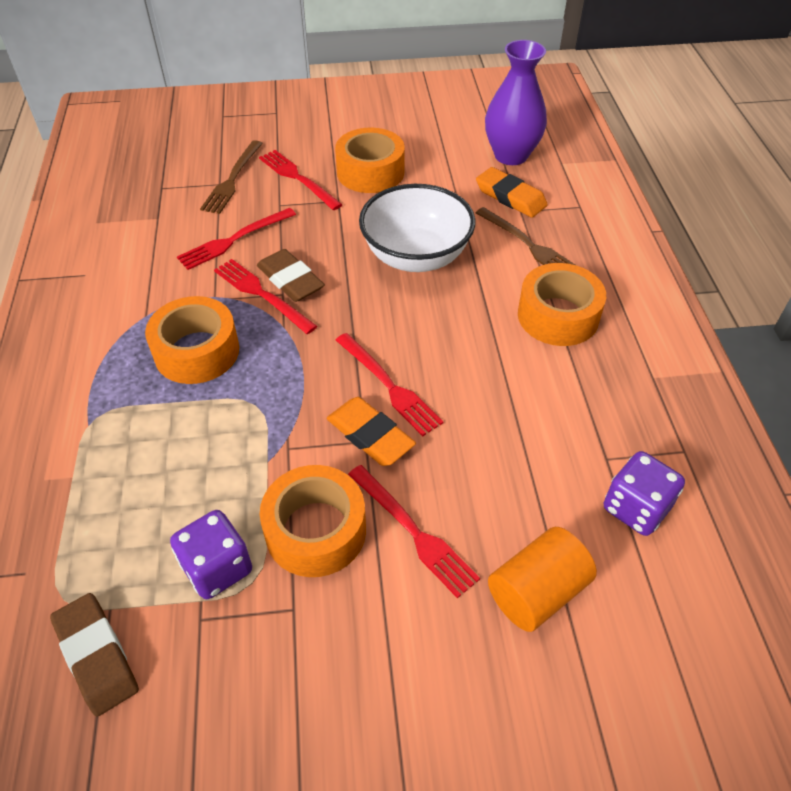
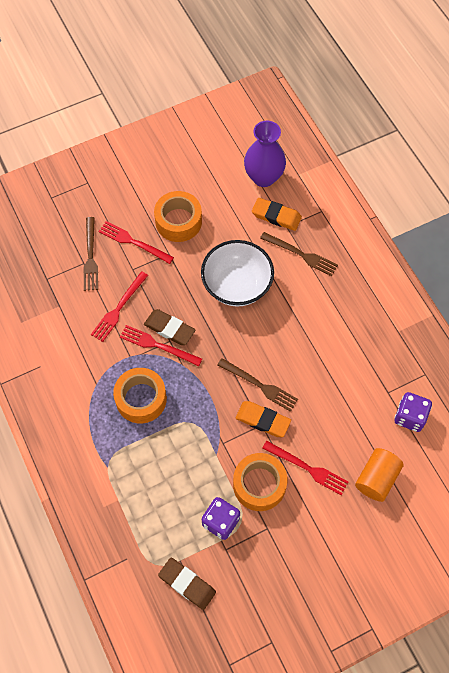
camera: 20 degrees left, 15 degrees up
red fork [336,333,444,436] -> brown fork [217,358,298,412]
orange tape [518,263,606,346] -> none

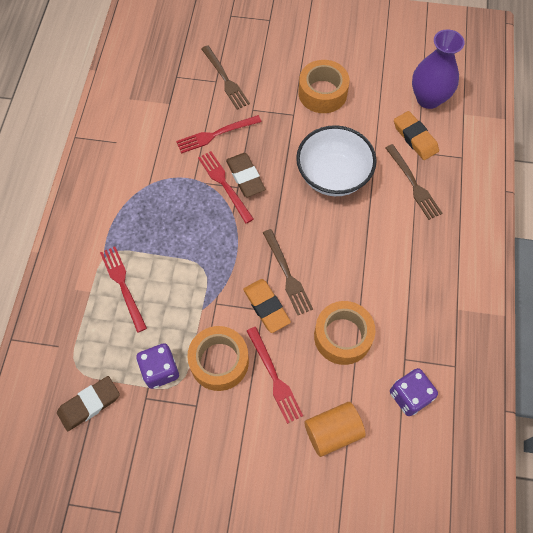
camera: 35 degrees right, 0 degrees up
brown fork [84,217,98,291] -> brown fork turned 60 degrees counterclockwise [201,45,250,110]
red fork [99,221,174,264] -> red fork moved to [100,246,147,333]
orange tape [113,368,167,423] -> orange tape moved to [314,301,375,365]
brown eraser [158,558,216,610] -> brown eraser turned 75 degrees clockwise [57,376,120,431]

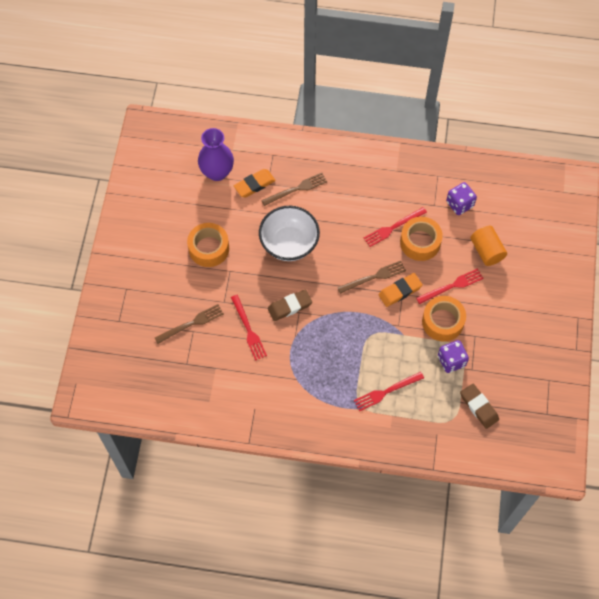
camera: 90 degrees left, 0 degrees up
red fork [198,151,254,224] -> red fork moved to [364,207,427,247]

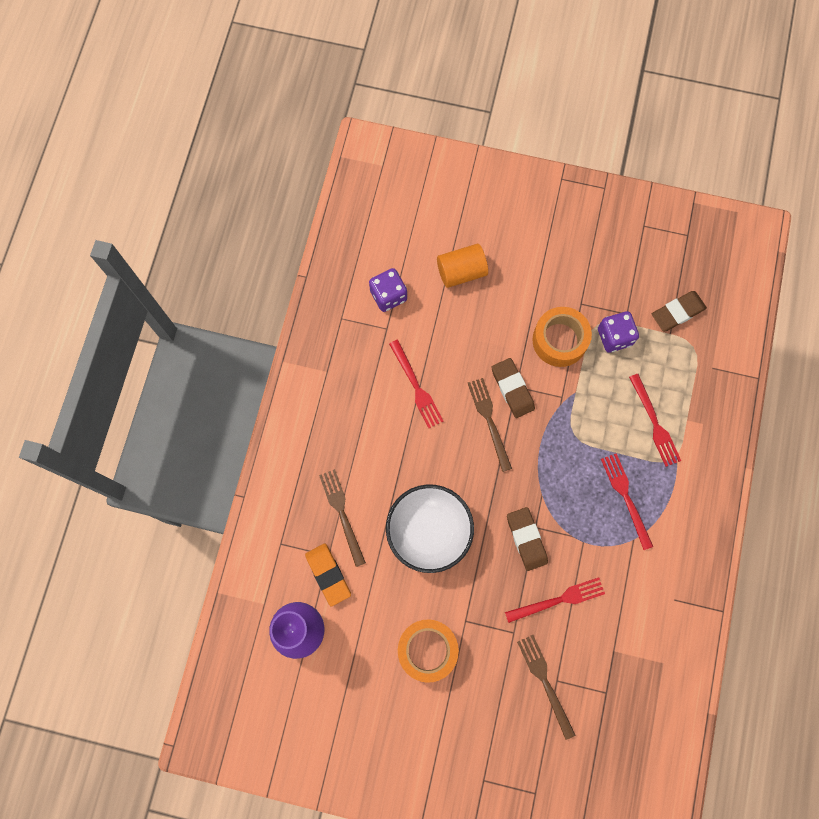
camera: 85 degrees left, 10 degrees up
orange eraser [378,273,423,307] -> brown eraser [492,358,535,418]
orange tape [400,217,443,261] -> none
red fork [416,268,484,304] -> red fork moved to [601,453,653,550]

